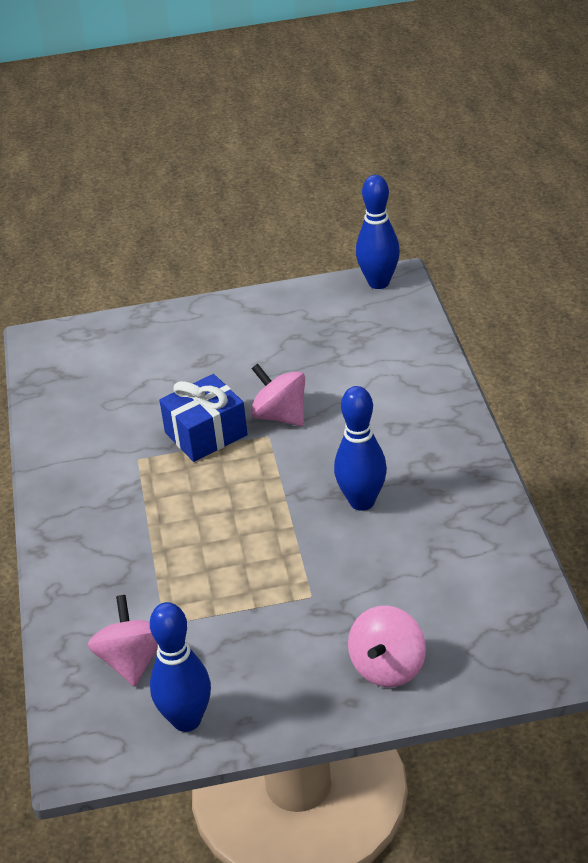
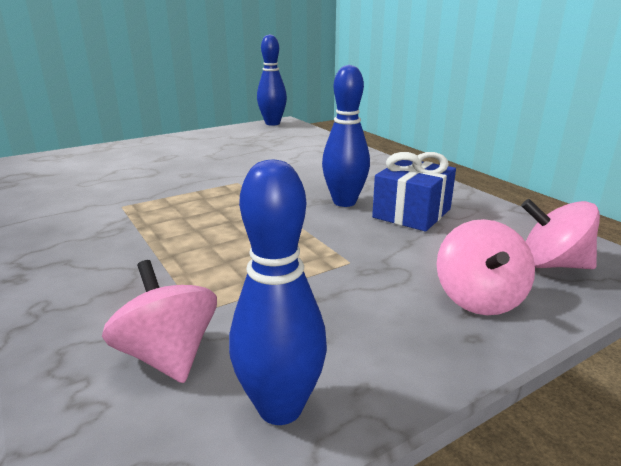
camera: 25 degrees left, 15 degrees down
blue gift [159,374,248,462] -> blue gift moved to [372,152,456,232]
pink spinning top [251,364,305,426] -> pink spinning top moved to [521,199,600,269]

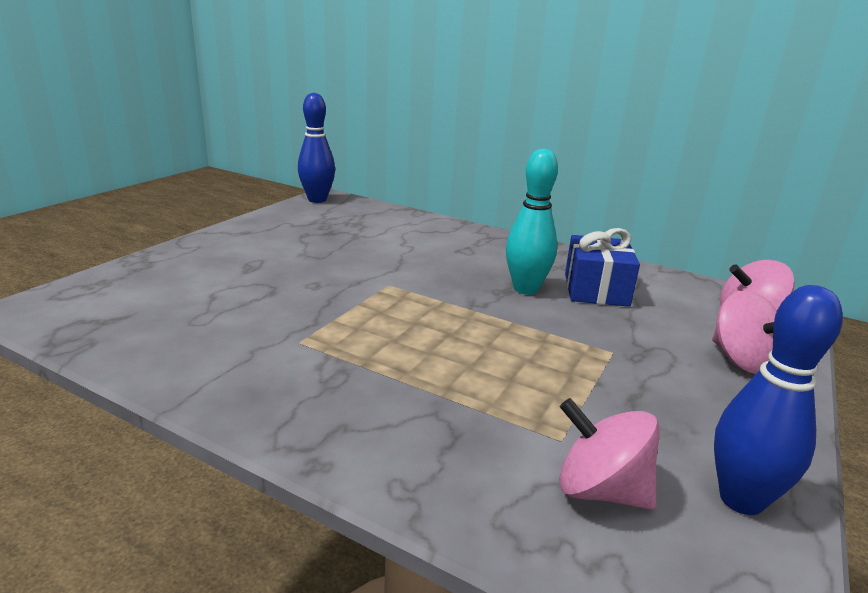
camera: 30 degrees left, 0 degrees up
blue bowling pin [322,65,370,207] -> turquoise bowling pin [506,149,558,295]

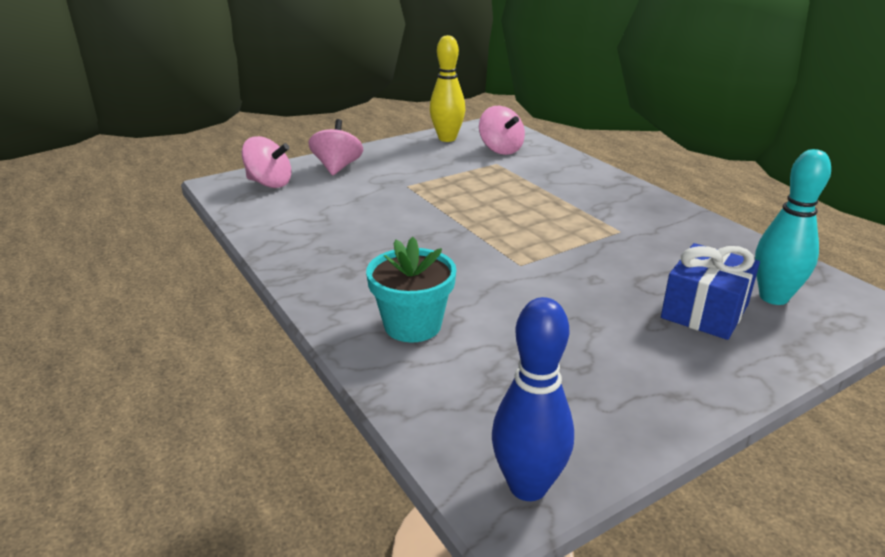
camera: 150 degrees left, 5 degrees up
turquoise bowling pin [506,149,558,295] -> turquoise bowling pin moved to [755,149,831,305]
blue gift [565,228,640,307] -> blue gift moved to [661,243,760,340]
blue bowling pin [714,285,843,515] -> yellow bowling pin [430,35,465,142]
none -> turquoise flower pot [366,237,456,343]

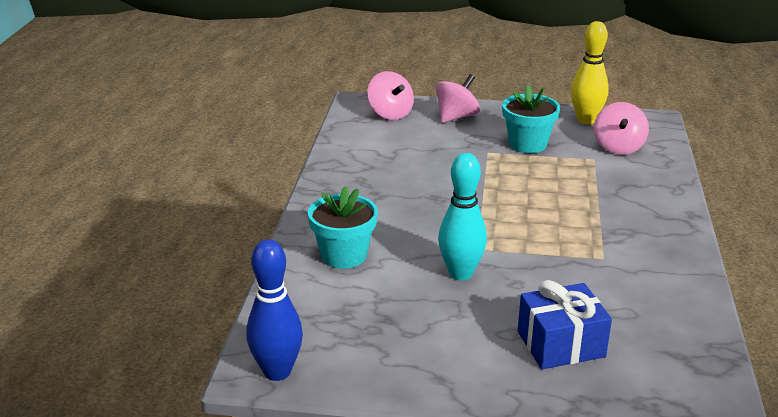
camera: 40 degrees right, 0 degrees up
turquoise bowling pin [755,149,831,305] -> turquoise bowling pin moved to [438,153,487,281]
none -> turquoise flower pot [502,85,560,153]

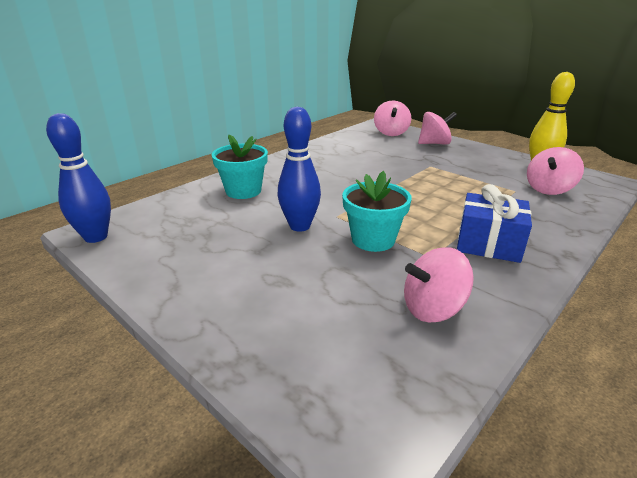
camera: 35 degrees right, 0 degrees up
turquoise bowling pin [438,153,487,281] -> blue bowling pin [278,107,321,232]
turquoise flower pot [502,85,560,153] -> turquoise flower pot moved to [342,171,412,252]
blue gift [518,280,612,369] -> blue gift moved to [457,184,532,263]
none -> pink spinning top [404,247,474,322]

